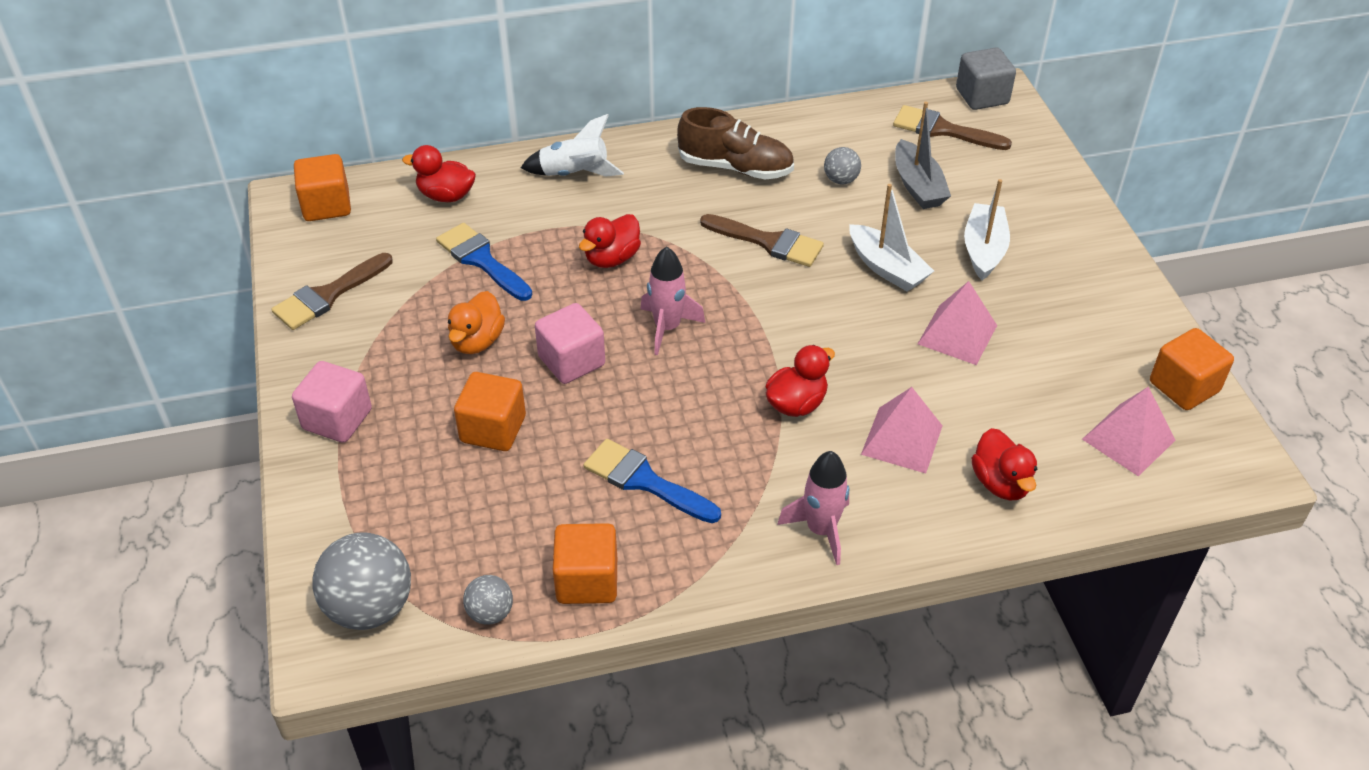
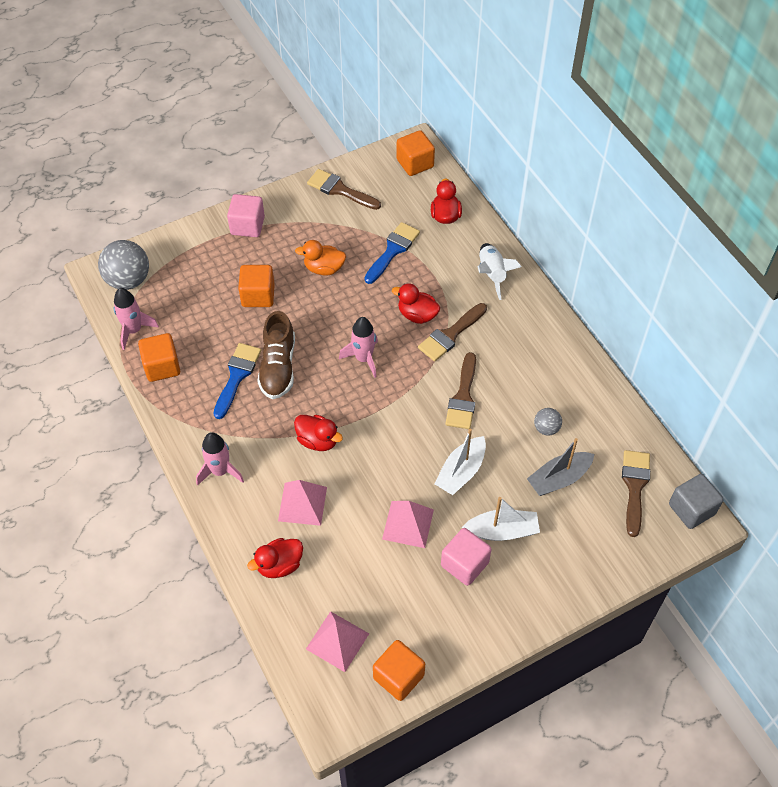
camera: 75 degrees right, 10 degrees up
grey ball [463,575,513,625] -> pink rocket [114,288,159,350]
pink cube [535,303,605,384] -> pink cube moved to [441,528,491,586]
brown shoe [677,107,794,179] -> brown shoe moved to [257,311,295,399]
none -> brown brush [418,303,487,362]

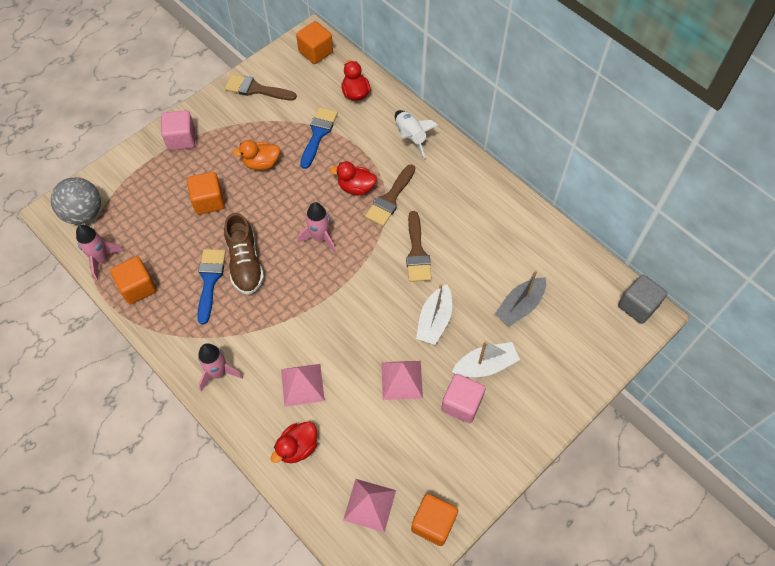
camera: 15 degrees left, 5 degrees up
red duck [294,415,343,451] -> none
grey ball [534,408,562,435] -> none
brown brush [622,450,650,537] -> none

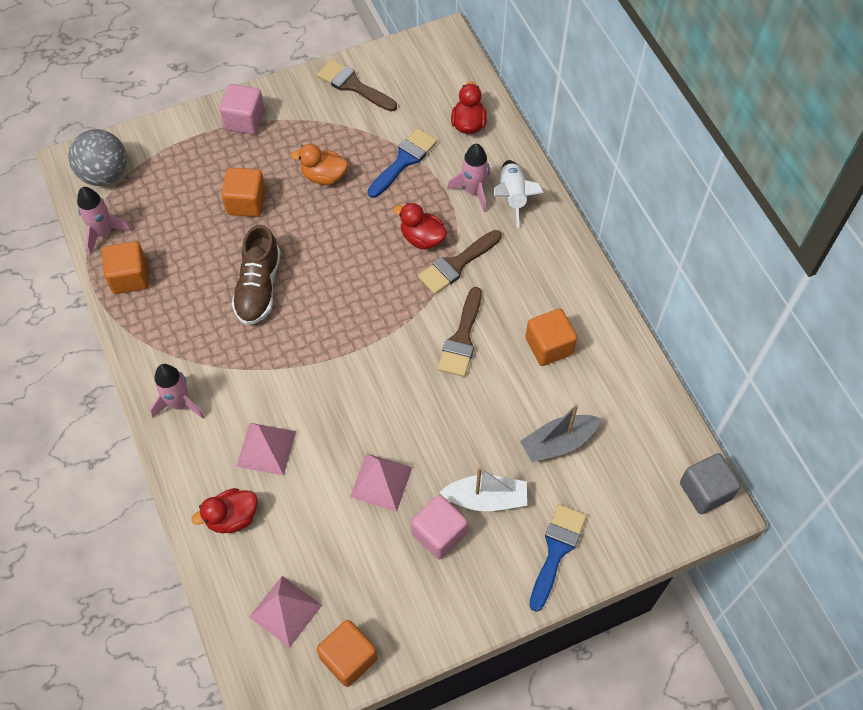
camera: 20 degrees right, 0 degrees up
blue brush [197,249,226,324] -> blue brush moved to [529,504,587,612]
orange cube [296,21,333,64] -> orange cube moved to [526,308,577,366]
pink rocket [298,202,336,253] -> pink rocket moved to [447,144,490,212]
white boat [416,284,452,345] -> none

